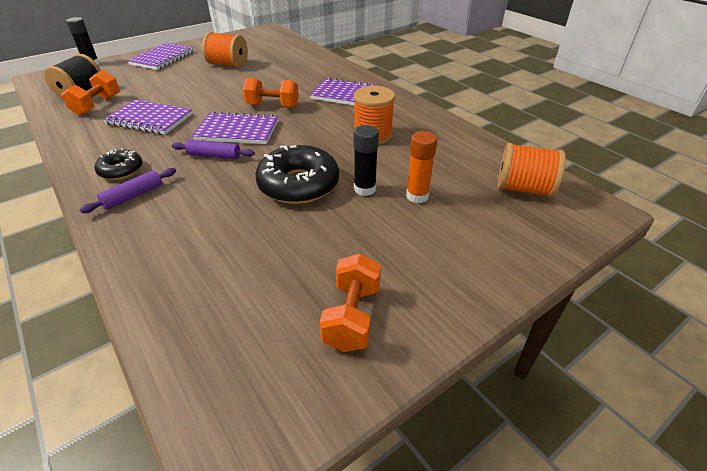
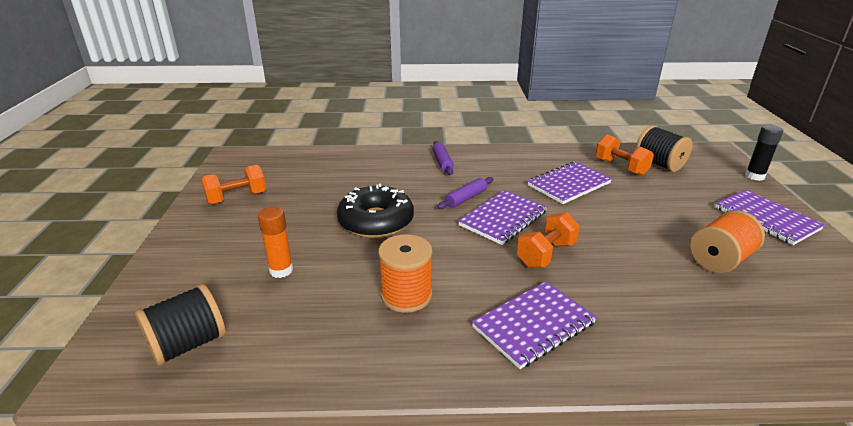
camera: 125 degrees right, 10 degrees down
black donut [95,148,142,180] -> none
orange dumbbell [319,253,381,352] -> orange dumbbell turned 75 degrees counterclockwise [201,165,266,204]
black glue stick [353,125,379,196] -> none
orange spool [497,143,566,198] -> black spool [135,284,226,366]

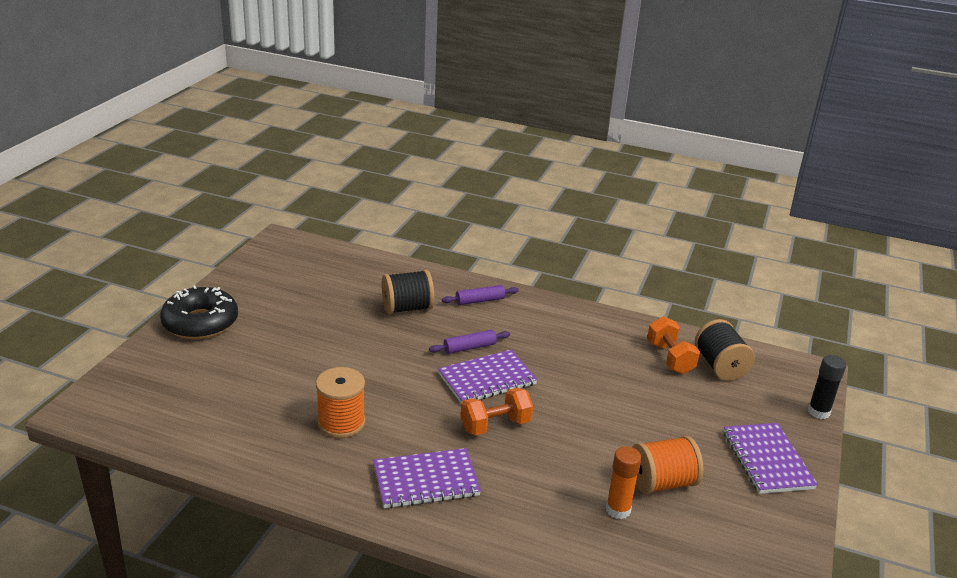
camera: 20 degrees right, 0 degrees up
black spool [135,284,226,366] -> black spool moved to [382,270,434,314]
orange dumbbell [201,165,266,204] -> none
orange glue stick [258,207,293,278] -> orange glue stick moved to [606,447,642,519]
black donut [337,184,414,238] -> black donut moved to [160,285,238,339]
purple rolling pin [432,141,454,175] -> purple rolling pin turned 60 degrees clockwise [442,285,519,305]
purple notebook [528,161,612,204] -> none

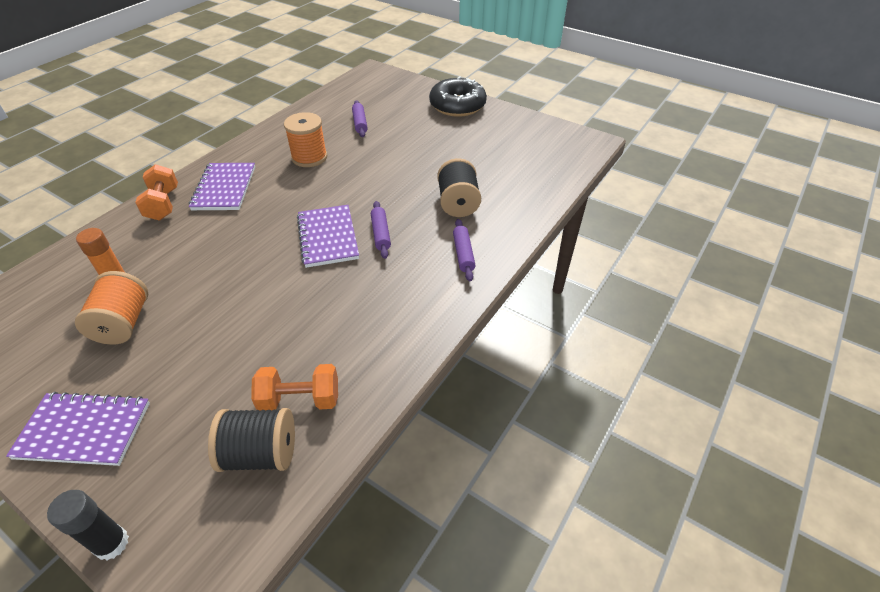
camera: 105 degrees right, 15 degrees up
orange dumbbell [460,388,533,436] -> orange dumbbell moved to [135,164,178,220]
none -> purple rolling pin [352,100,368,137]

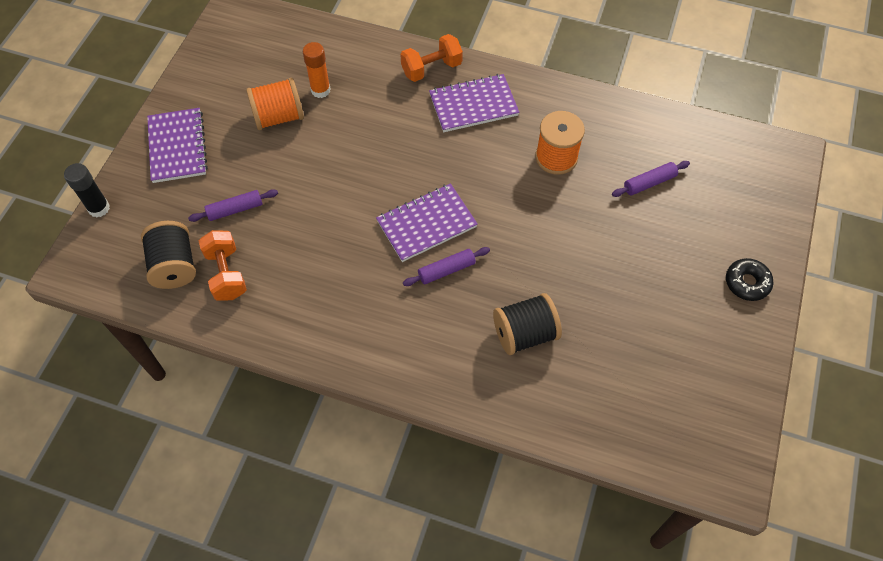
camera: 75 degrees right, 15 degrees up
black donut [429,77,487,117] -> black donut [726,258,774,301], size x0.55
purple rolling pin [453,219,476,281] -> purple rolling pin moved to [188,189,278,222]

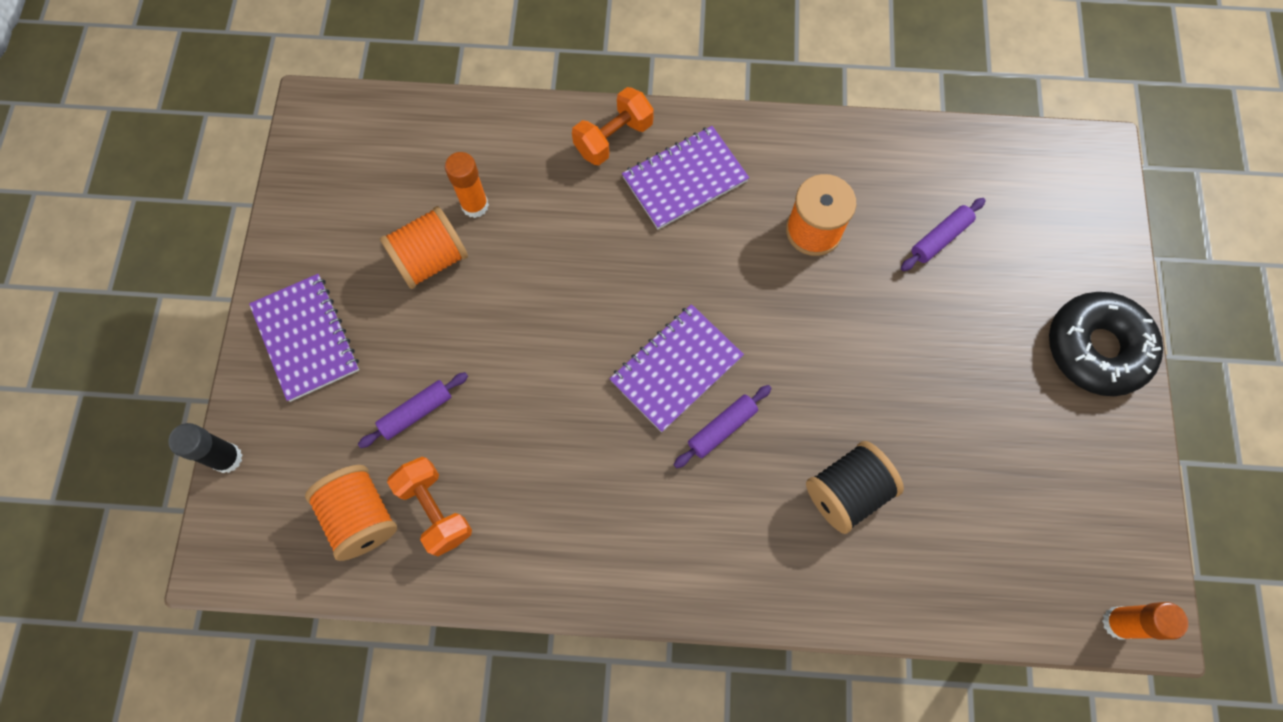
camera: 15 degrees left, 10 degrees up
black spool [141,221,196,289] -> orange spool [305,465,397,561]
black donut [726,258,774,301] -> black donut [1049,292,1163,396], size x1.81
none -> orange glue stick [1102,602,1188,640]

